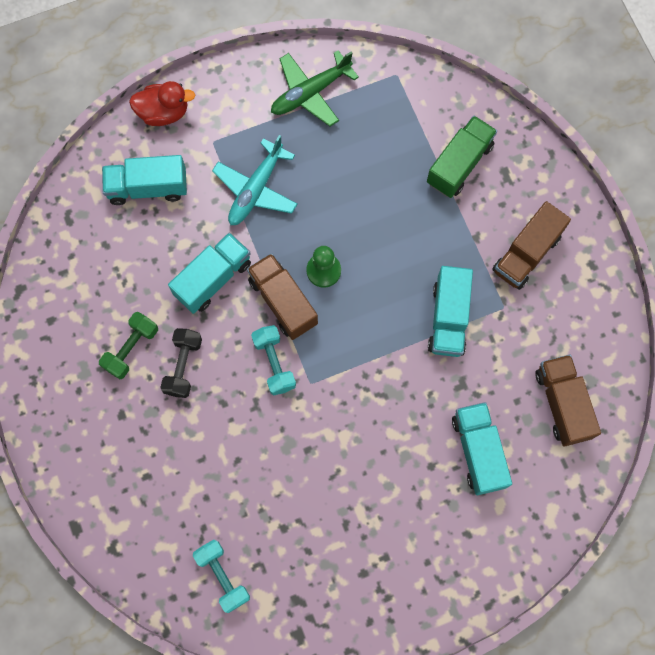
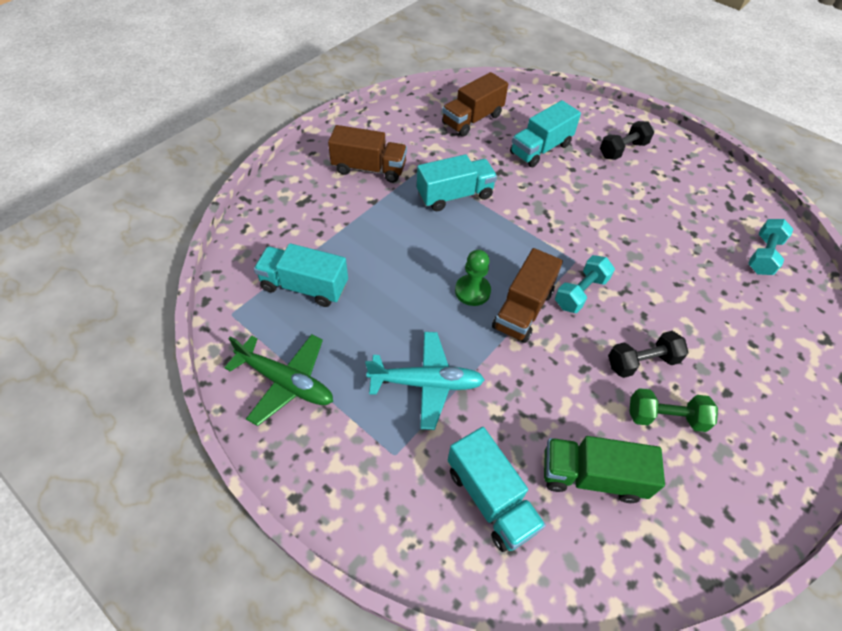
camera: 120 degrees left, 20 degrees down
red duck [129,81,195,126] -> none
turquoise truck [168,232,251,314] -> turquoise truck moved to [254,243,348,307]
green truck [427,116,497,198] -> green truck moved to [544,436,665,503]
none -> black dumbbell [600,121,654,160]

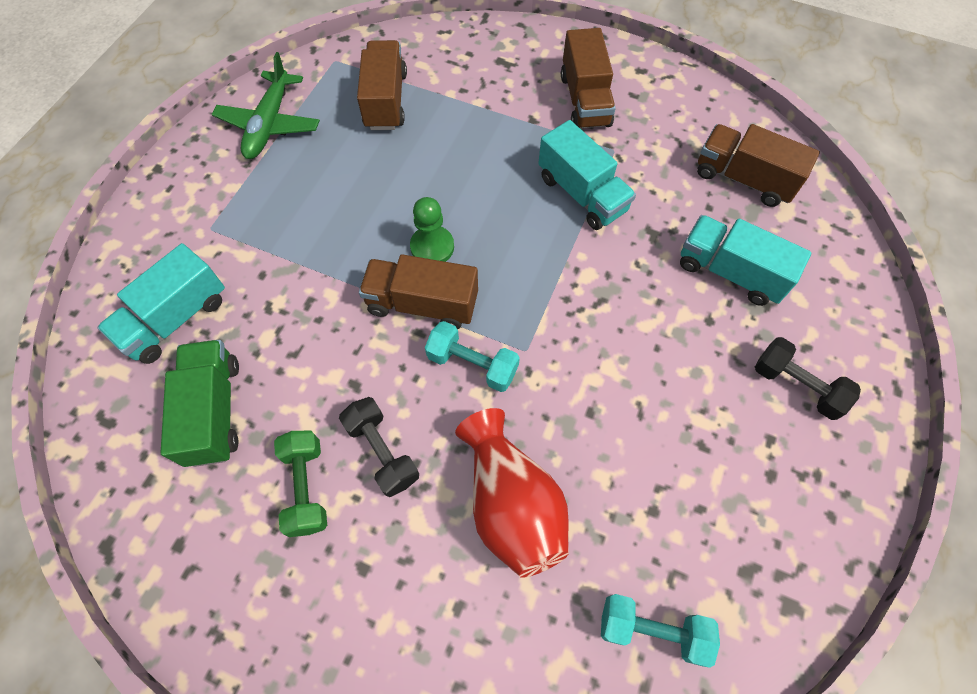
camera: 75 degrees right, 10 degrees up
turquoise truck [254,243,348,307] -> brown truck [357,40,407,130]
turquoise plane [365,332,485,430] -> none
none -> red vase [455,408,569,578]

